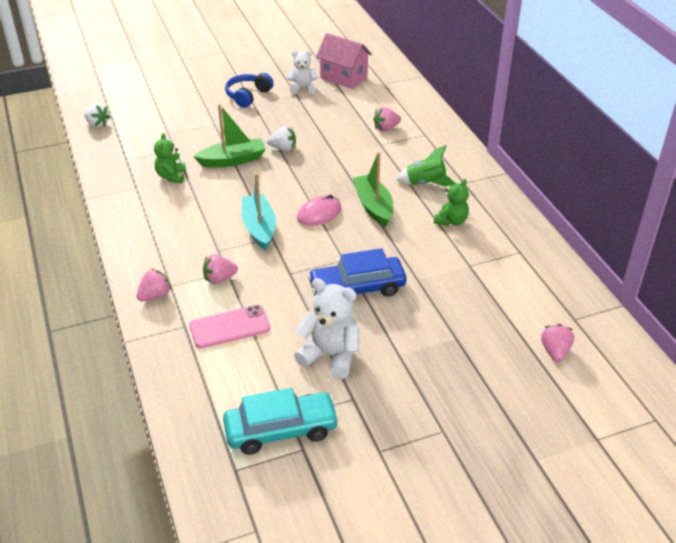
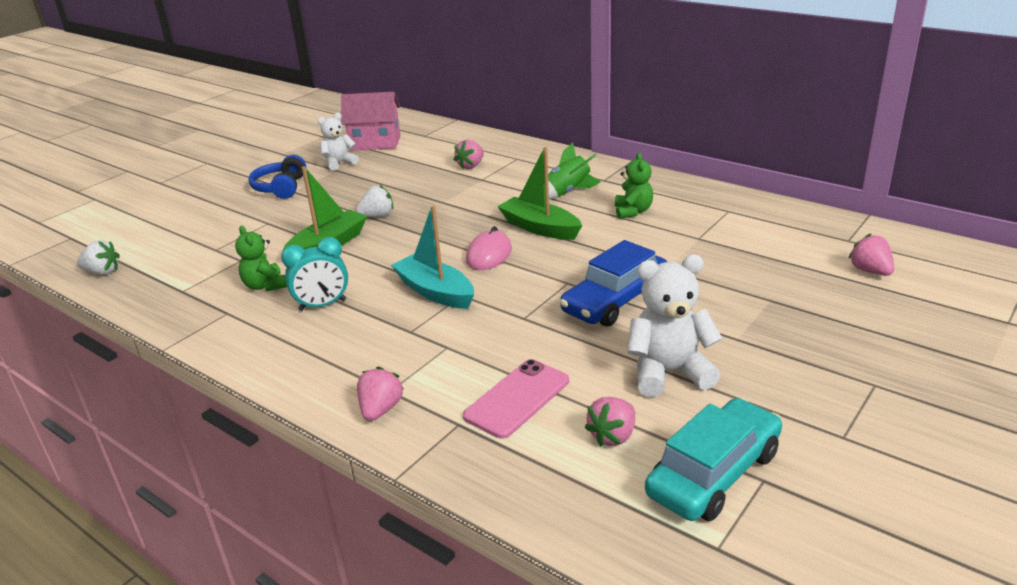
camera: 30 degrees left, 10 degrees down
pink strawberry [203,254,238,284] -> pink strawberry moved to [584,397,635,446]
none -> turquoise clock [281,237,348,311]

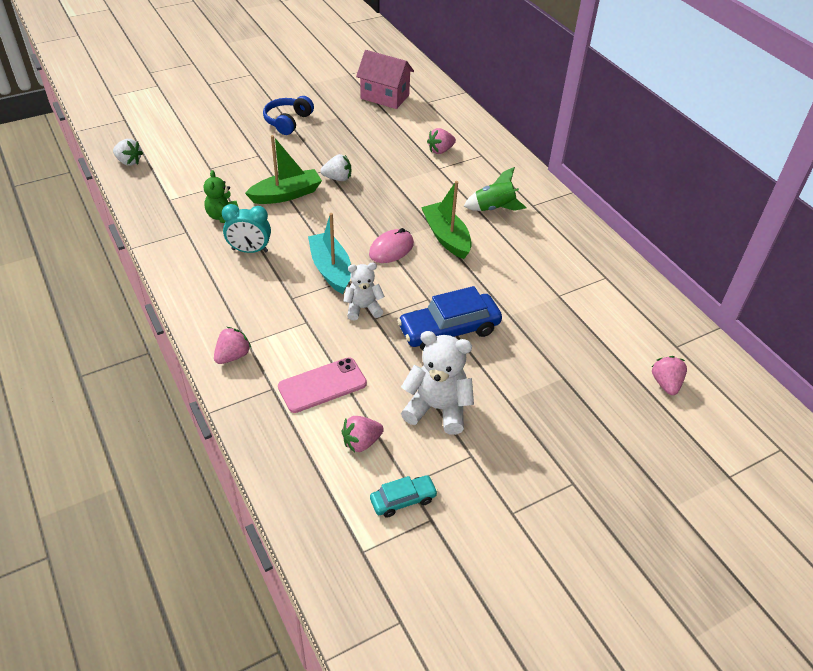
camera: 20 degrees right, 15 degrees up
white teddy bear [317,113,359,171] -> white teddy bear moved to [343,263,385,320]
green teddy bear [615,153,653,219] -> none
turquoise car [645,398,782,521] -> turquoise car [370,475,438,518], size x0.54

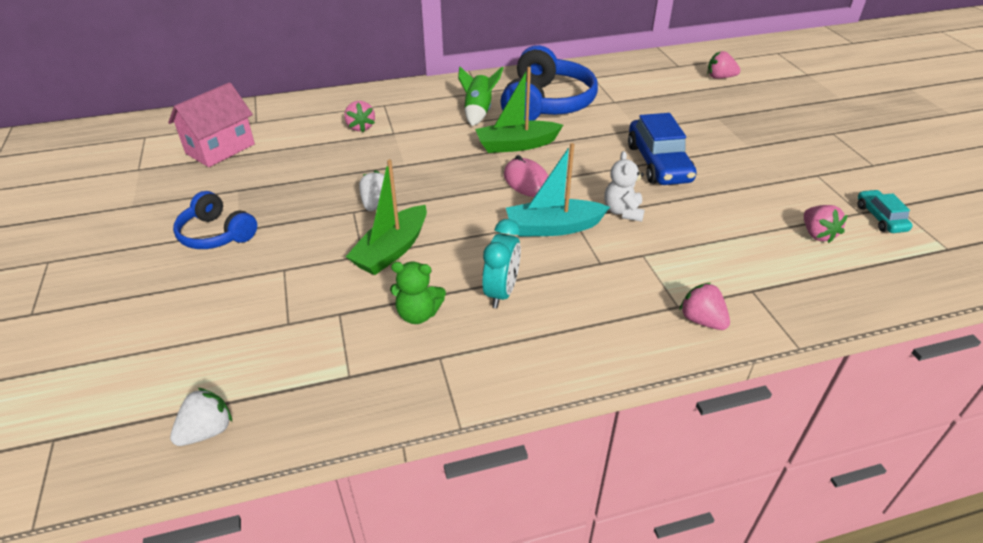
camera: 75 degrees left, 5 degrees down
green boat [245,135,322,204] -> green boat turned 135 degrees counterclockwise [346,160,427,275]
pink phone [278,357,367,413] -> none
white teddy bear [401,331,474,435] -> none
none -> blue headphones [500,45,598,121]

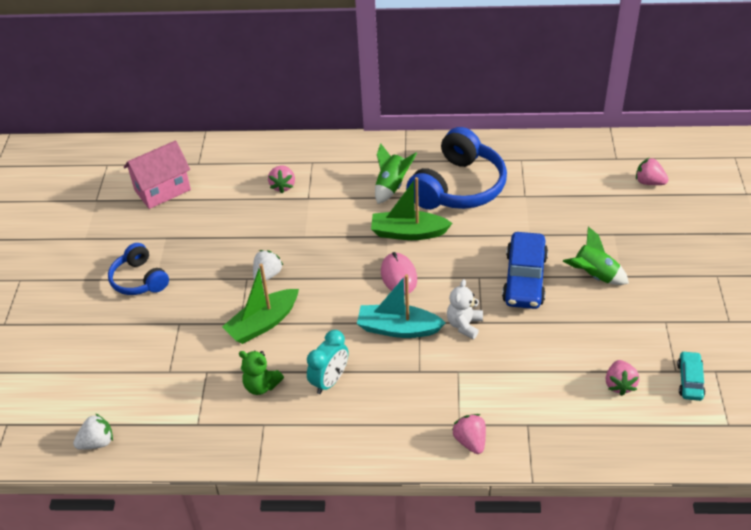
camera: 20 degrees right, 5 degrees up
none -> green rocket [563,226,629,285]

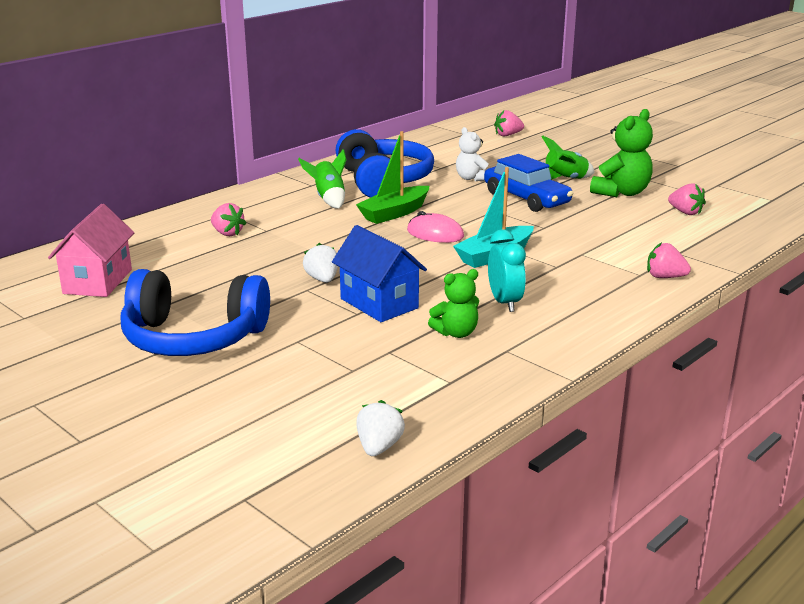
camera: 50 degrees left, 20 degrees down
blue headphones [108,243,169,295] -> blue headphones [121,269,270,356], size x1.75
green boat [222,264,299,344] -> blue house [332,225,427,322]
white teddy bear [447,279,483,339] -> white teddy bear moved to [456,127,489,181]
turquoise car [677,351,705,401] -> none
none -> green teddy bear [590,109,653,197]

